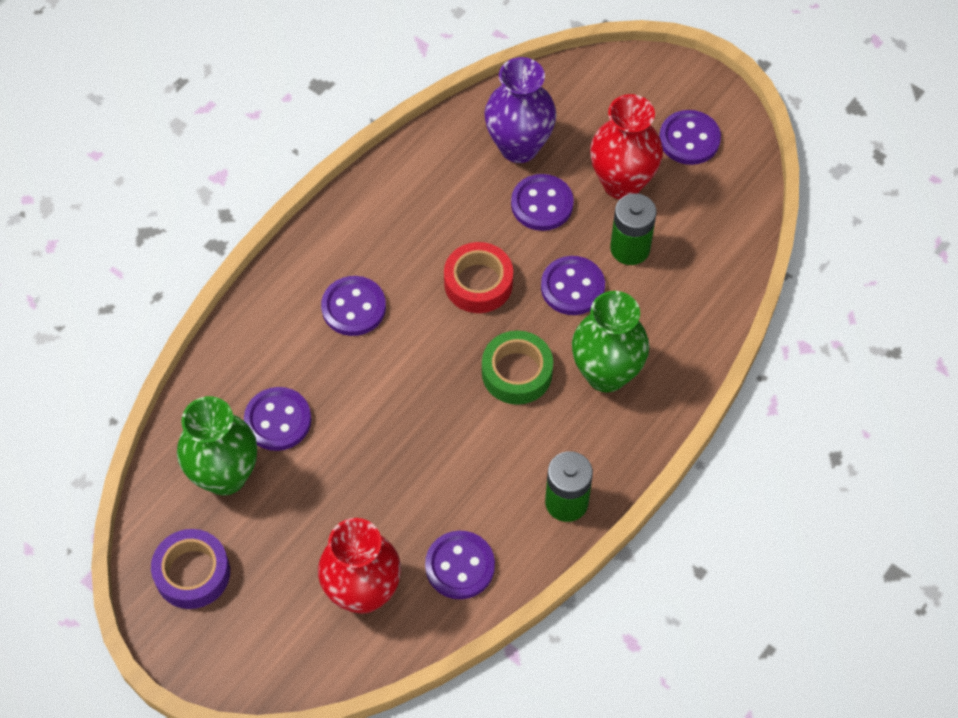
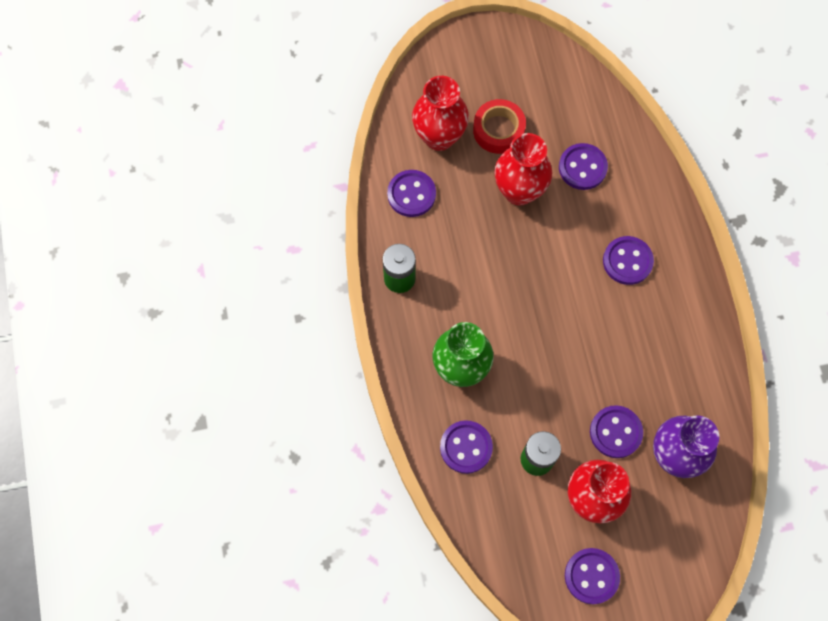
camera: 130 degrees right, 10 degrees up
purple tape [151,529,230,609] -> none
green vase [177,396,257,495] -> none
red tape [444,242,513,313] -> red tape moved to [473,99,526,154]
green tape [482,331,553,405] -> none
purple button [541,256,605,315] -> purple button moved to [440,420,493,474]
none -> red vase [495,133,552,206]

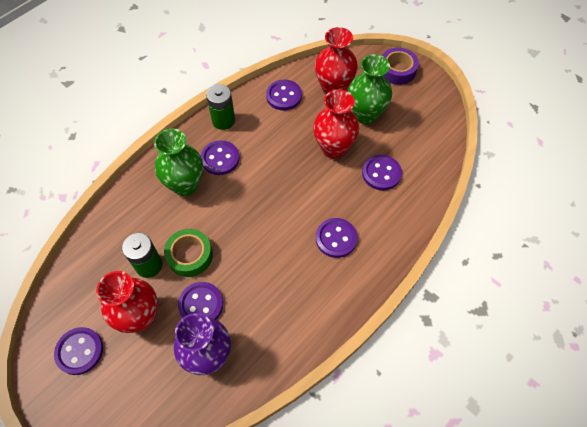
camera: 55 degrees right, 10 degrees down
purple button [440,420,493,474] -> purple button moved to [201,140,240,175]
red tape [473,99,526,154] -> green vase [348,54,392,124]
none -> green tape [164,229,213,277]
none -> purple tape [382,47,419,85]

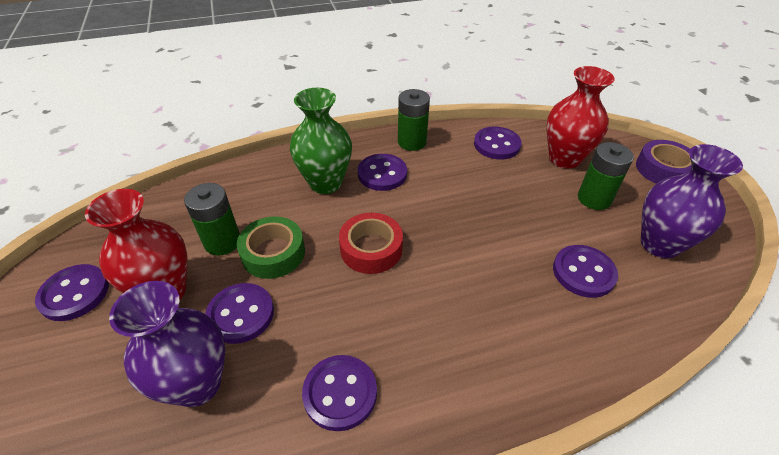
camera: 30 degrees right, 15 degrees down
red vase [313,89,359,159] -> none
purple button [316,218,358,258] -> purple button moved to [302,355,377,431]
green vase [348,54,392,124] -> green battery [578,142,634,210]
none -> red tape [339,213,403,274]
none -> purple vase [641,144,743,258]

